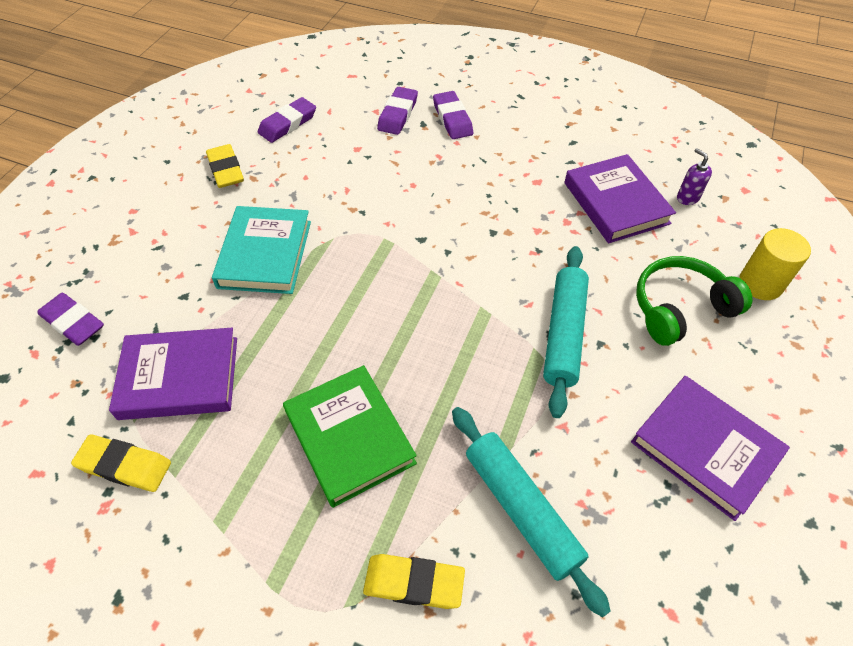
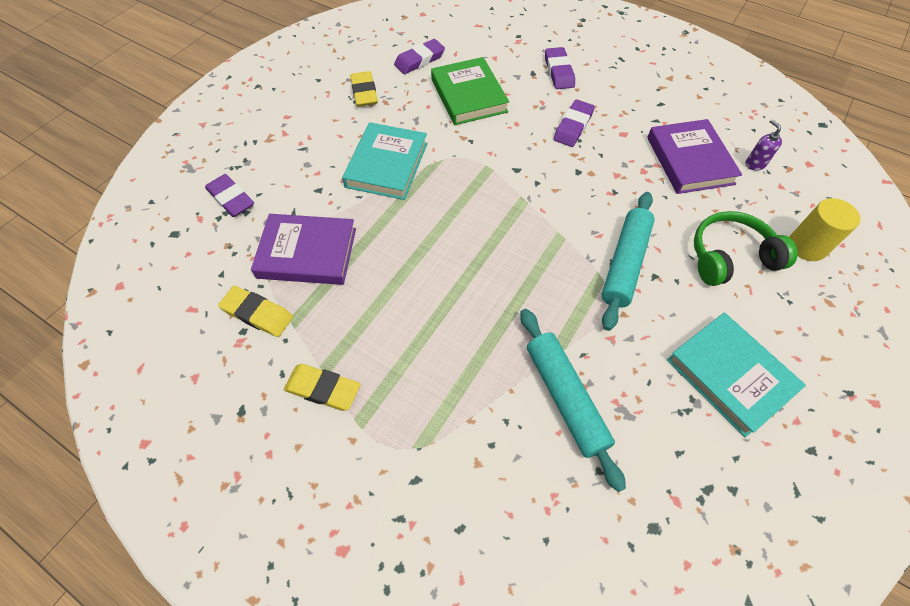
camera: 10 degrees right, 5 degrees up
green book [283,365,417,508] -> green book moved to [431,57,509,125]
yellow eraser [363,554,465,609] -> yellow eraser moved to [284,364,360,411]
purple eraser [377,87,418,135] -> purple eraser moved to [553,99,595,147]
purple book [631,376,790,521] -> turquoise book [667,313,806,437]

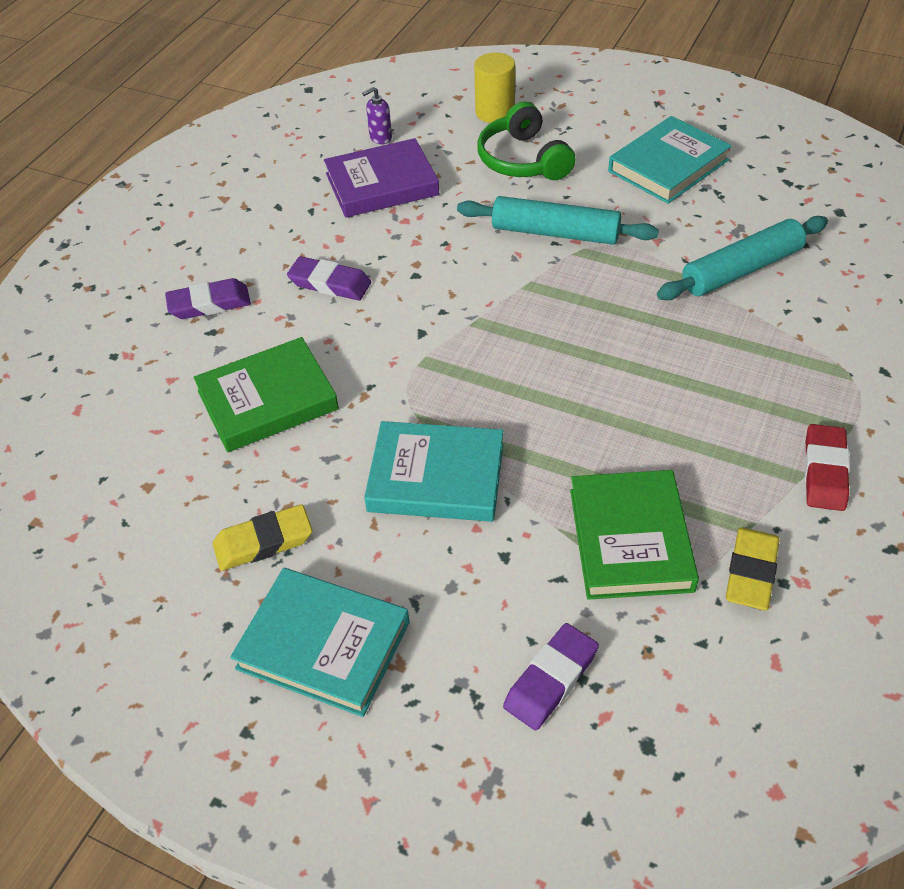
camera: 95 degrees left, 10 degrees down
purple book [251,214,356,285] -> green book [570,470,699,600]
yellow eraser [284,364,360,411] -> red eraser [805,424,850,511]
purple eraser [394,39,445,74] -> none
none -> turquoise book [230,568,410,717]

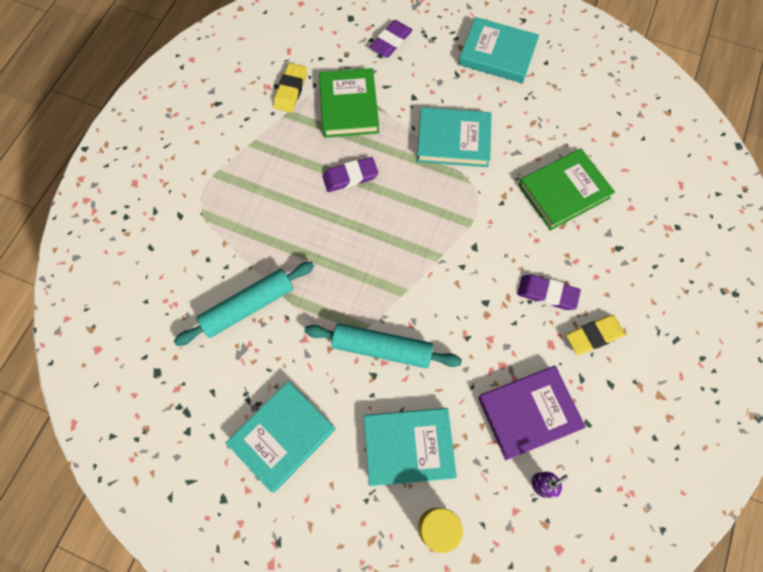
camera: 175 degrees right, 20 degrees up
purple eraser [165,278,251,319] -> purple eraser moved to [322,157,379,192]
yellow eraser [213,504,312,571] -> yellow eraser moved to [566,315,625,355]
green headphones [477,101,576,180] -> turquoise book [364,408,457,486]
red eraser [805,424,850,511] -> none

